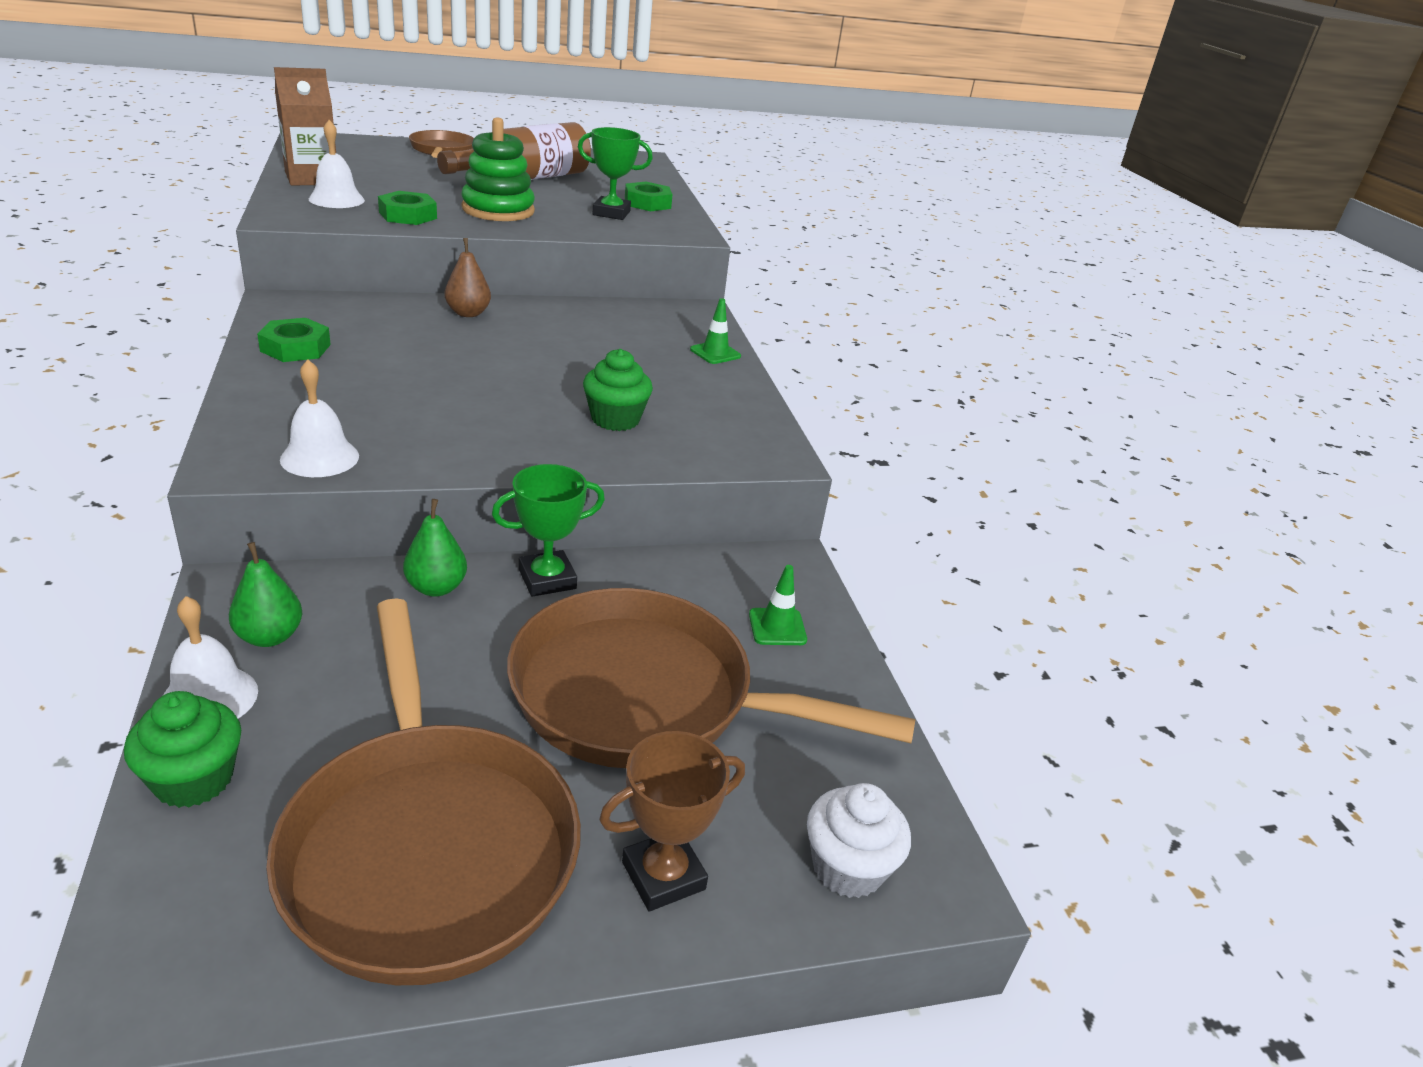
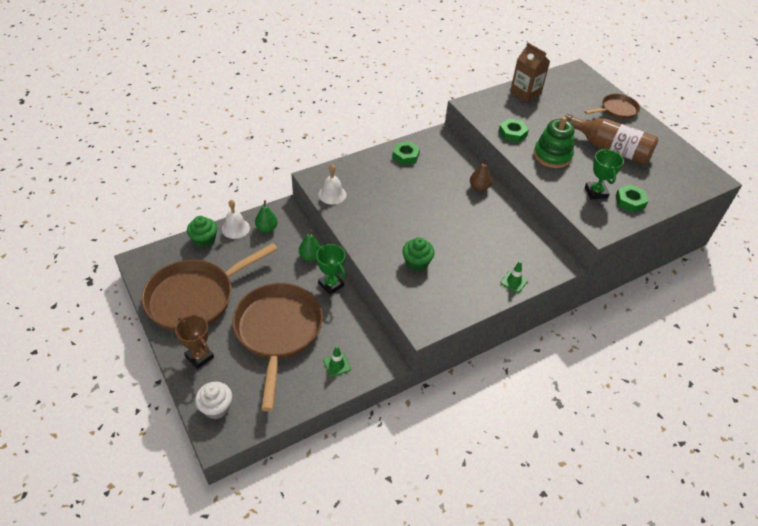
camera: 75 degrees right, 15 degrees up
white bell [309,120,365,208] -> none

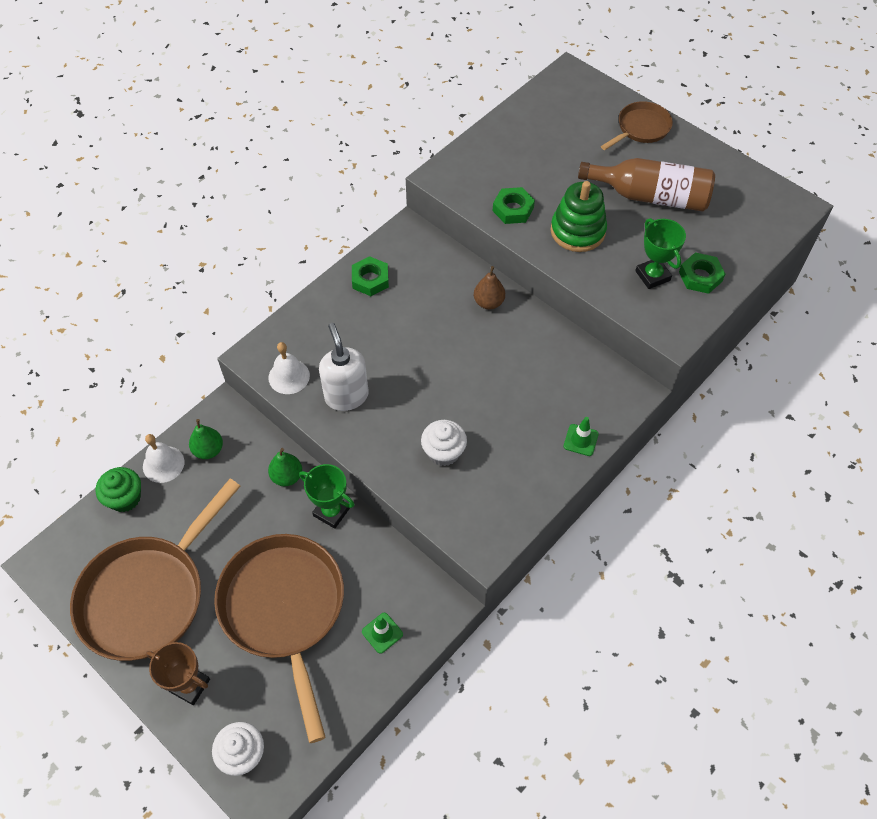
camera: 15 degrees left, 10 degrees up
green cupcake [402,237,435,272] -> white cupcake [421,420,467,466]
brown carton [510,43,550,102] -> none
none -> white soap dispenser [319,323,369,411]

